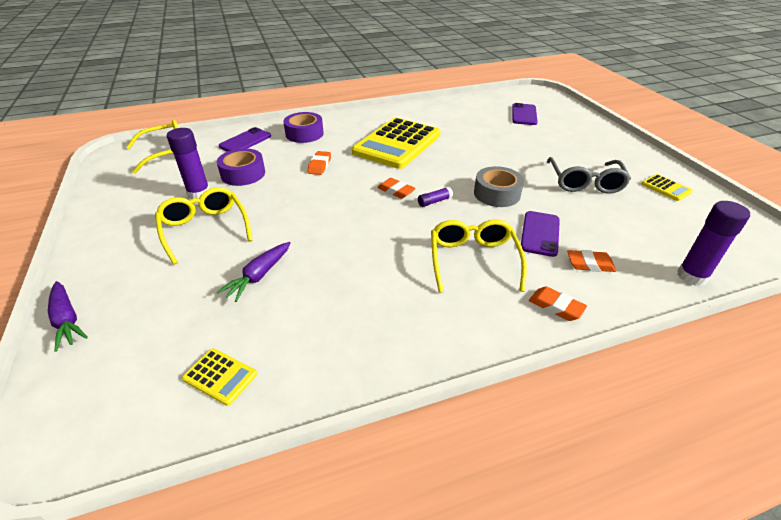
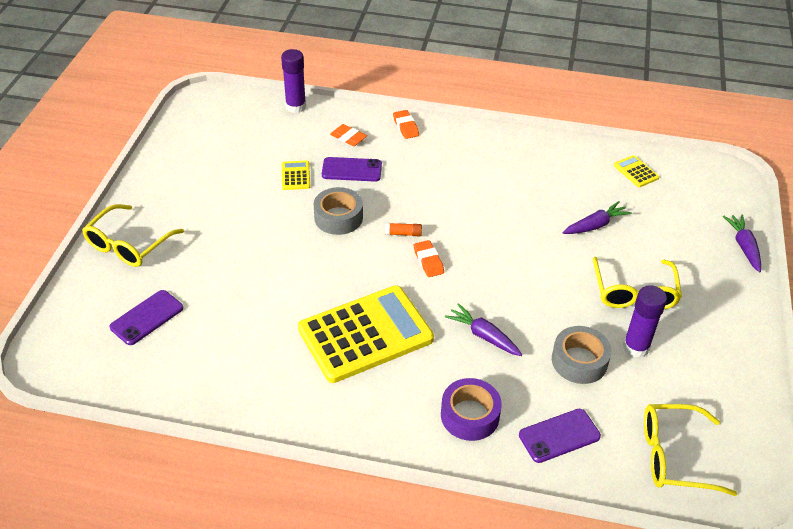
camera: 150 degrees left, 5 degrees up
purple tape [217,148,265,186] -> grey tape [552,326,612,384]
orange eraser [308,151,331,175] -> purple carrot [445,303,522,356]
purple glue stick [418,187,453,207] -> orange glue stick [385,223,422,236]
yellow glasses [431,219,527,293] -> yellow glasses moved to [82,204,184,267]
purple phone [521,211,560,257] -> purple phone turned 45 degrees clockwise [322,157,382,182]
grey glasses [547,157,631,194] -> none
yellow calculator [642,174,693,201] -> yellow calculator moved to [282,160,310,190]

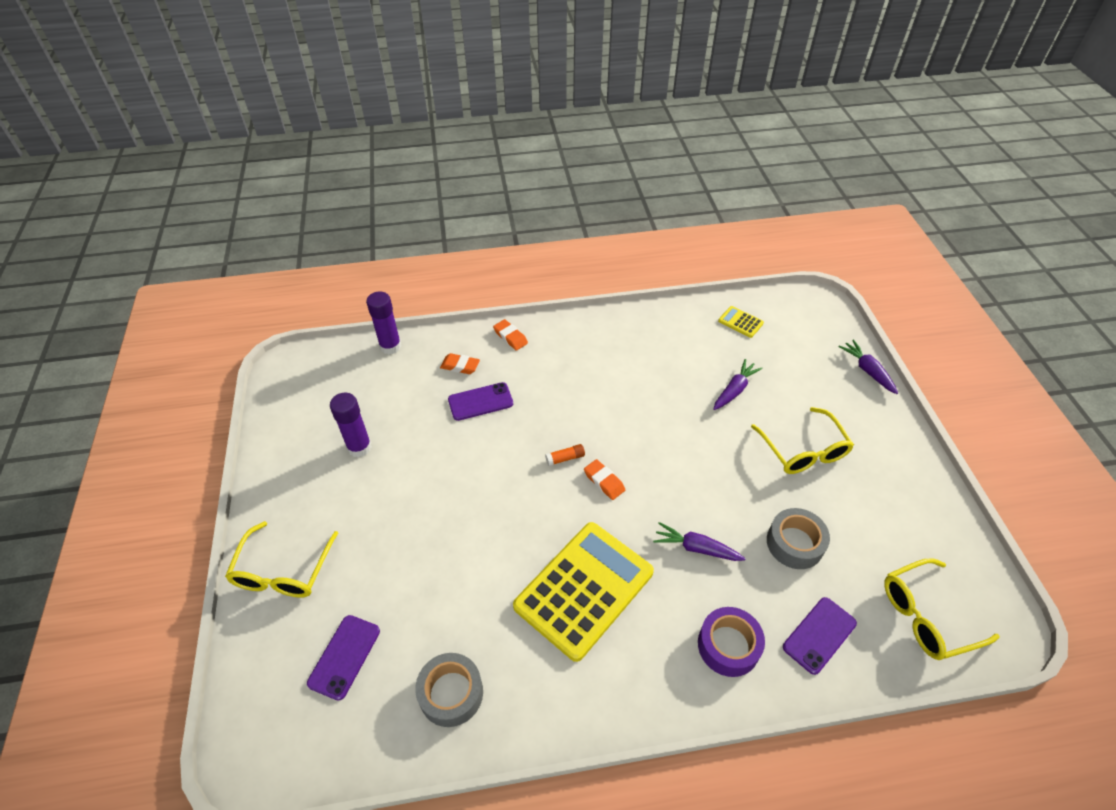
camera: 20 degrees left, 5 degrees up
yellow calculator [282,160,310,190] -> none
grey tape [314,187,363,235] -> grey tape moved to [415,653,483,727]
purple glue stick [623,285,667,358] -> purple glue stick moved to [330,393,372,457]

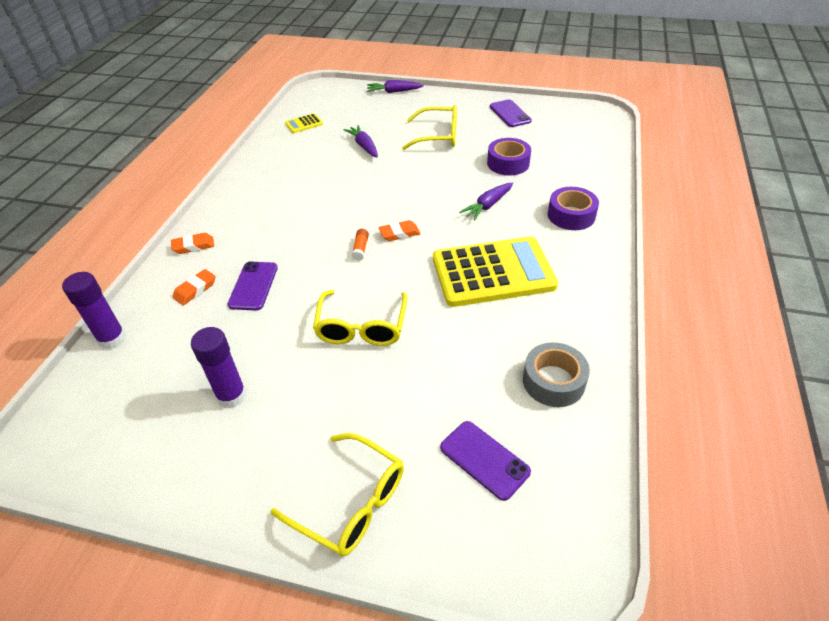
camera: 65 degrees left, 5 degrees down
yellow calculator [513,522,654,662] -> yellow calculator turned 105 degrees clockwise [433,236,558,307]
grey tape [767,508,830,569] -> purple tape [487,138,531,175]
purple phone [783,597,857,675] -> purple phone moved to [490,100,532,127]
yellow glasses [884,558,1000,660] -> yellow glasses moved to [313,290,407,346]

